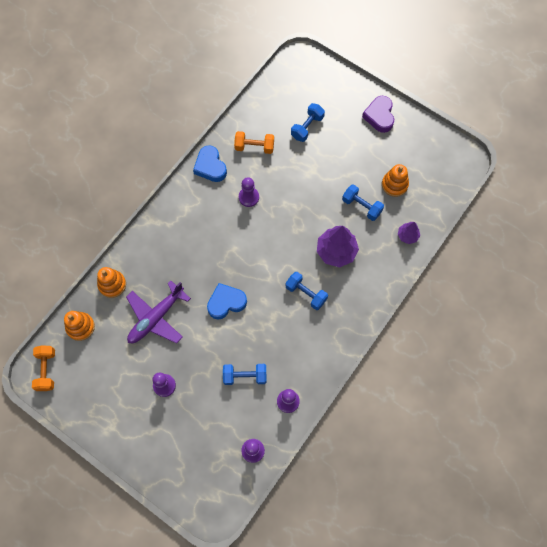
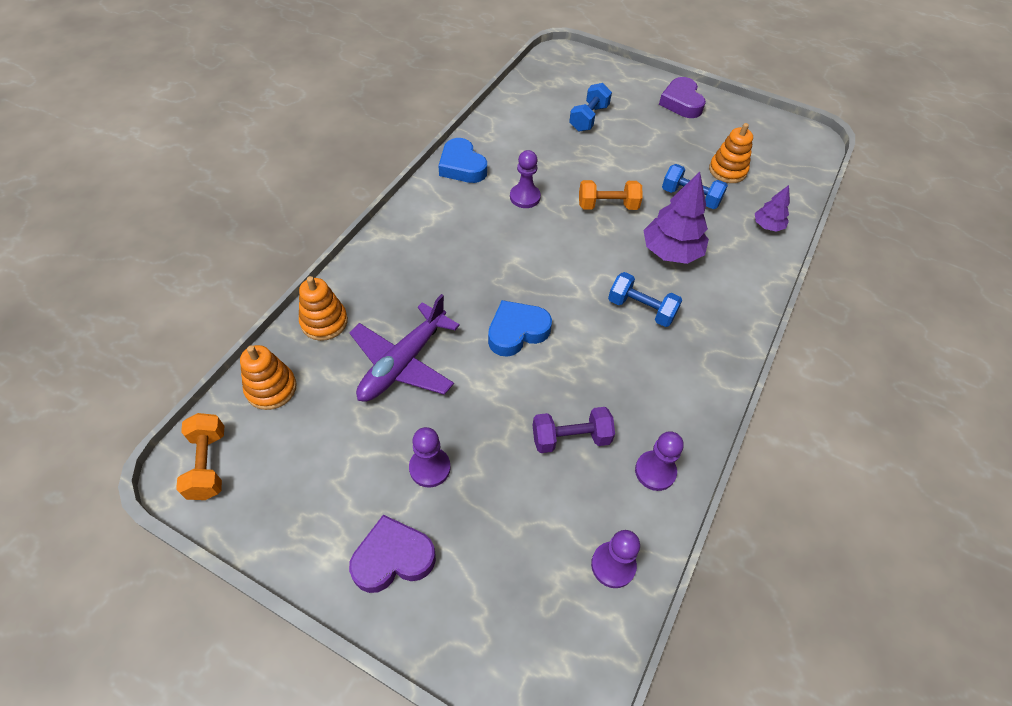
camera: 10 degrees left, 15 degrees down
blue dumbbell [223,364,267,385] -> purple dumbbell [532,407,615,453]
orange dumbbell [234,131,274,154] -> orange dumbbell moved to [579,180,642,210]
none -> purple heart [349,515,436,593]

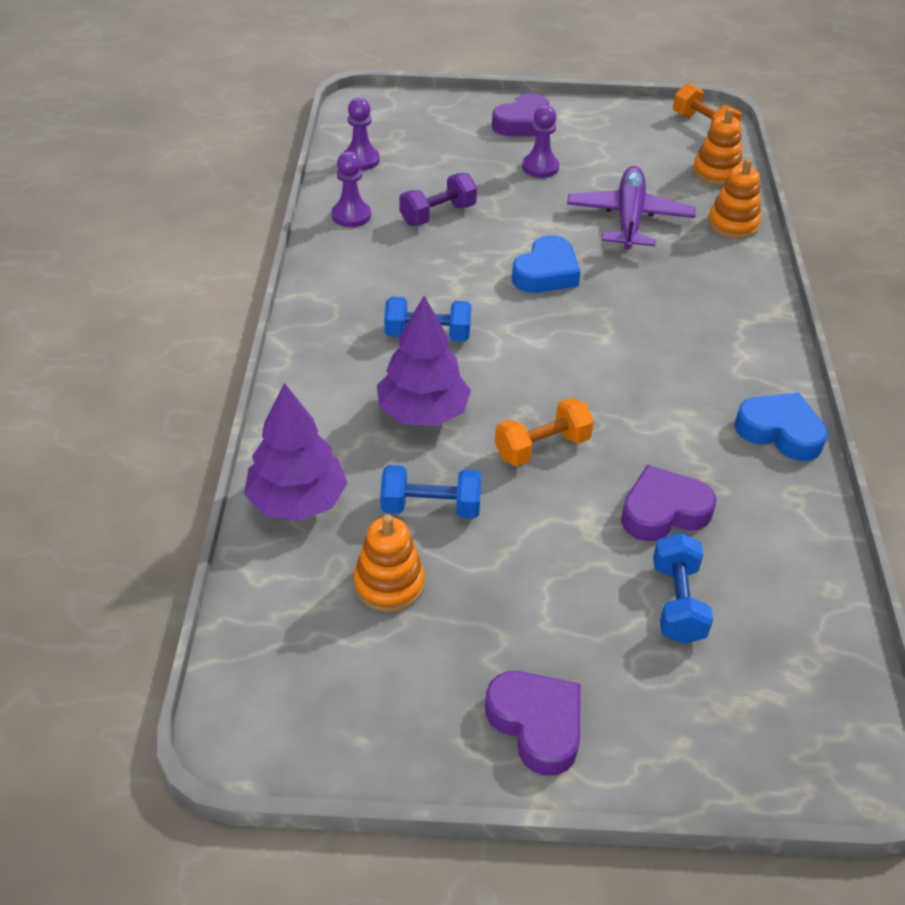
camera: 155 degrees right, 10 degrees down
purple pawn [510,150,541,208] -> none
purple tree [755,185,790,232] -> purple tree [244,383,347,521], size x1.84
none -> purple heart [621,465,717,541]

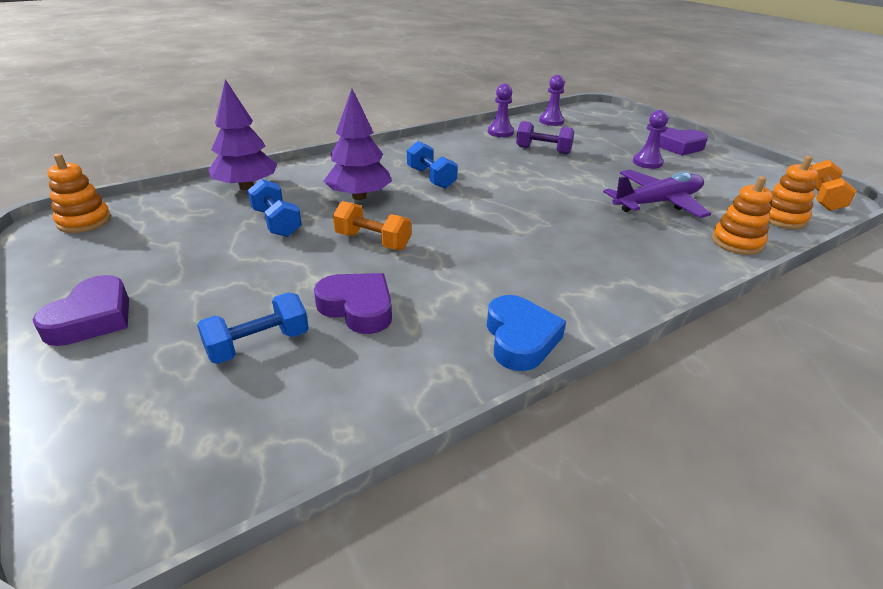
camera: 55 degrees right, 10 degrees down
orange stacking toy [354,514,425,612] -> orange stacking toy moved to [47,154,111,233]
blue heart [512,235,581,293] -> none

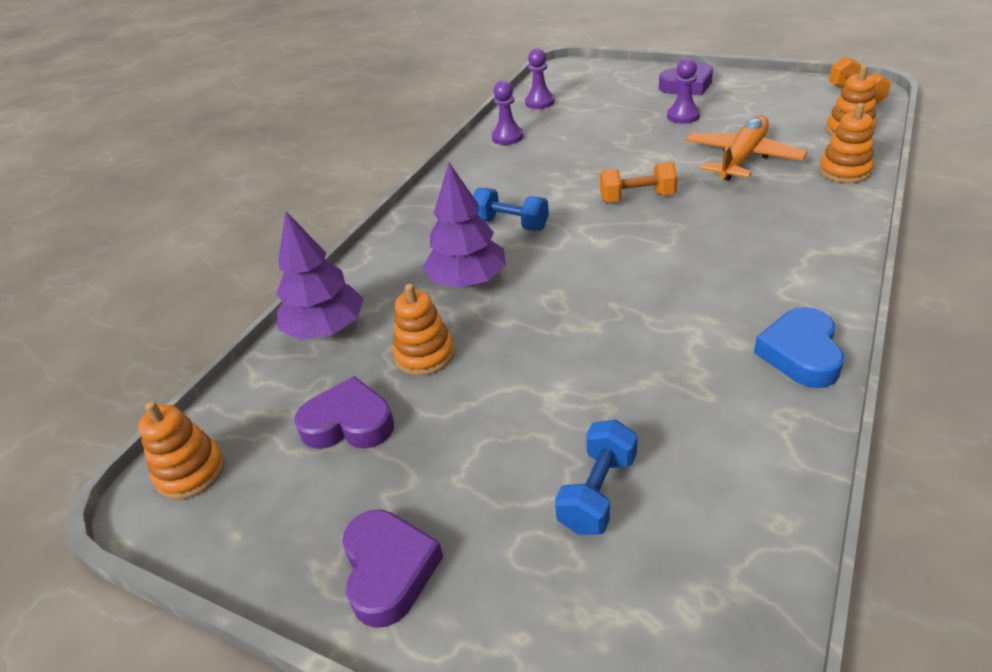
camera: 25 degrees left, 5 degrees up
blue dumbbell [248,179,302,237] -> orange stacking toy [393,284,454,376]
purple heart [314,273,392,334] -> purple heart moved to [294,376,394,449]
orange dumbbell [333,201,411,250] -> orange dumbbell moved to [600,162,678,202]
blue heart [487,295,566,371] -> blue heart turned 135 degrees counterclockwise [754,307,844,388]
purple dumbbell [516,121,574,154] -> none
purple plane [603,170,711,218] -> orange plane [686,115,807,181]

